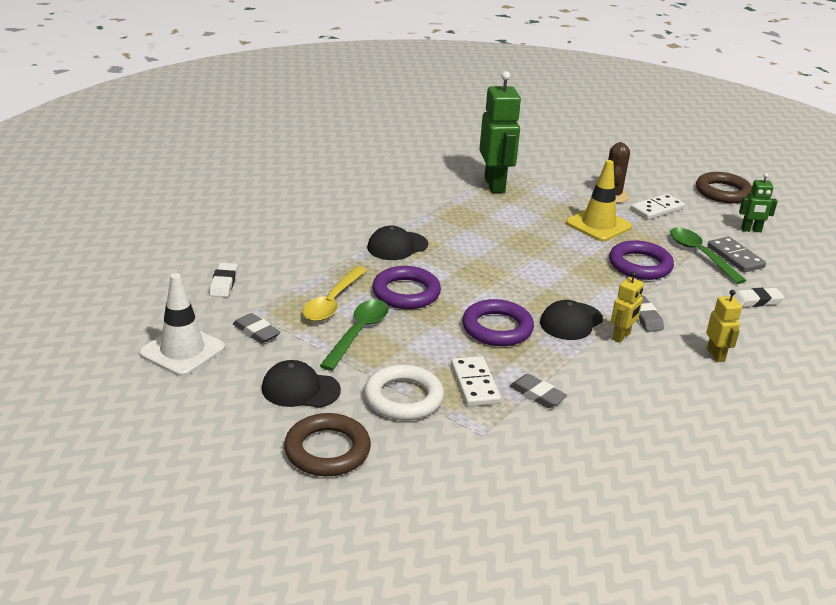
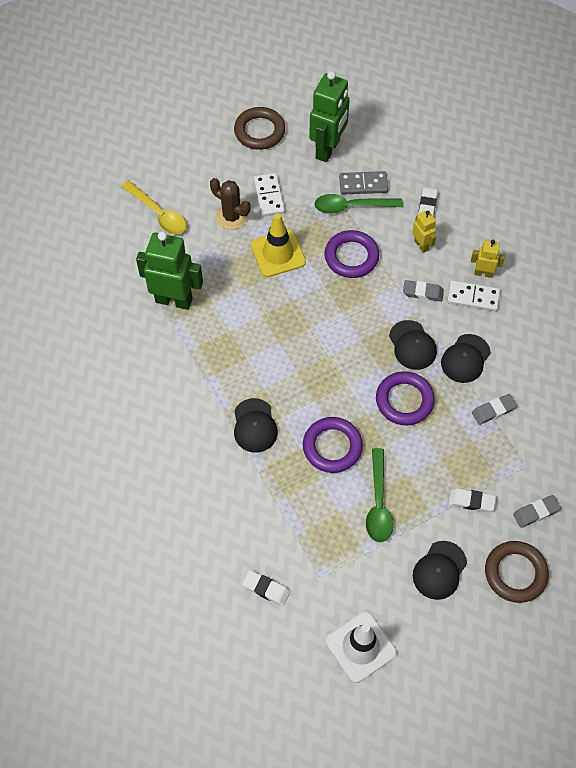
camera: 65 degrees left, 30 degrees up
grey eraser [233,313,281,344] -> grey eraser moved to [513,495,561,528]
yellow spoon [302,266,367,321] -> yellow spoon moved to [121,180,186,234]
green spoon [320,300,389,371] -> green spoon turned 135 degrees counterclockwise [366,448,394,542]
white ring [364,364,444,421] -> white eraser [449,488,496,512]
white domino [451,356,501,406] -> white domino moved to [447,280,500,311]
yellow robot [611,272,644,343] -> yellow robot moved to [412,210,436,253]
green robot [739,173,778,232] -> green robot [309,71,350,162], size x1.98
none -> black cap [441,334,491,383]

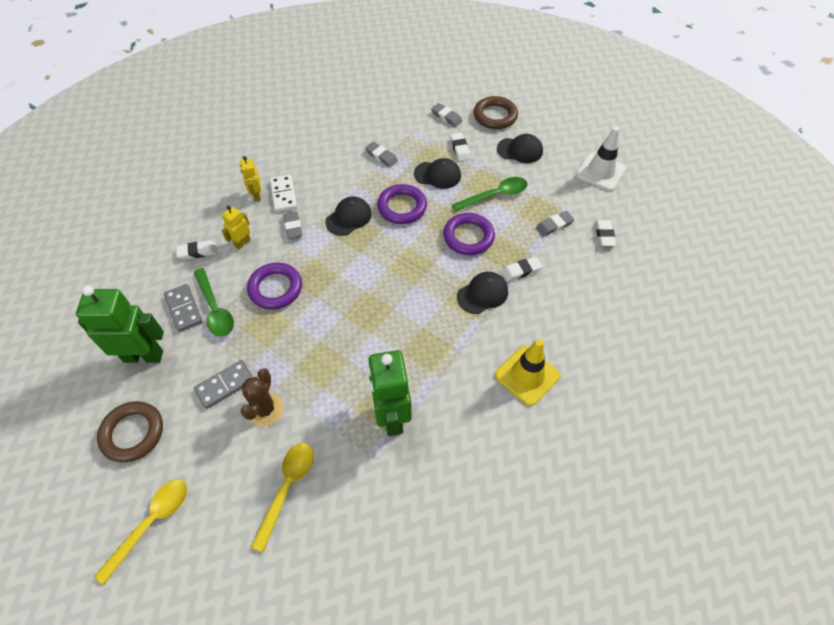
camera: 115 degrees left, 5 degrees down
yellow traffic cone [251,213,306,277] -> yellow traffic cone moved to [495,339,560,406]
white domino [254,173,285,216] -> grey domino [194,360,253,409]
black cap [441,334,491,383] -> black cap moved to [414,158,461,189]
none -> yellow spoon [94,479,188,585]
none -> white eraser [501,257,543,282]
none -> grey eraser [536,211,574,237]

